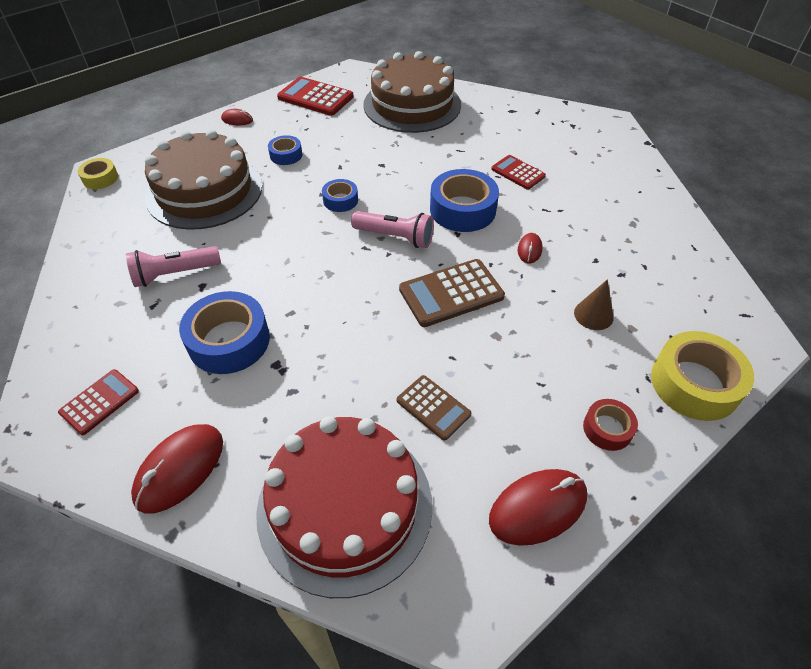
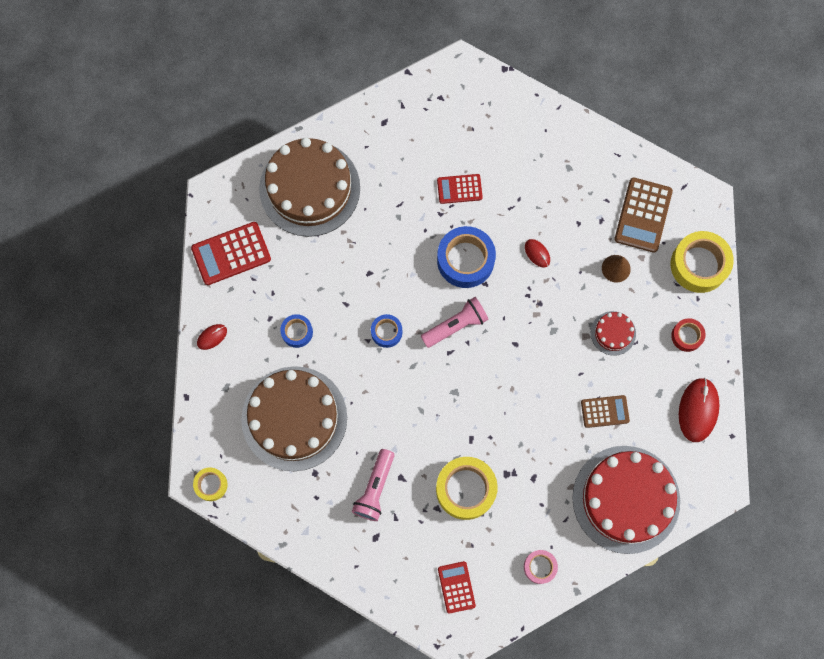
camera: 50 degrees left, 25 degrees up
red mouse [131,424,223,514] -> pink tape [524,550,558,584]
blue tape [179,291,270,374] -> yellow tape [436,457,498,520]
brown calculator [399,259,505,327] -> brown calculator moved to [614,178,673,253]
none -> red cake [591,311,636,356]

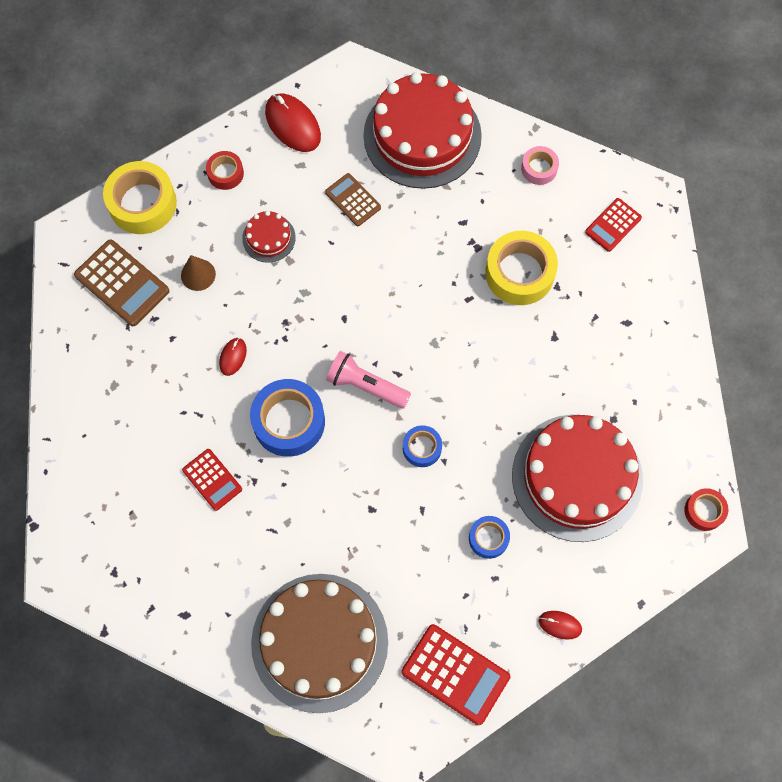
camera: 125 degrees left, 5 degrees down
yellow tape [193,467,228,501] -> red tape [684,488,728,531]
brown cake [241,366,347,471] -> red cake [512,415,643,542]
pink flashlight [352,449,394,521] -> none
brown calculator [614,178,673,253] -> brown calculator turned 60 degrees clockwise [74,239,169,326]
red mouse [679,378,720,442] -> red mouse turned 75 degrees clockwise [265,94,321,152]

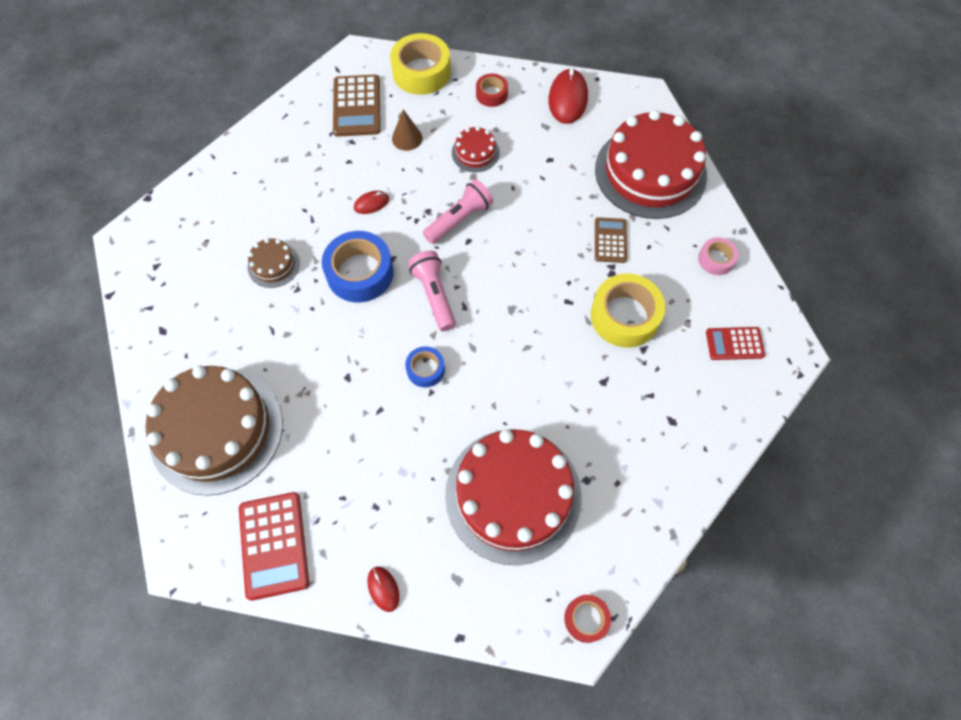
camera: 45 degrees right, 5 degrees down
red calculator [182,449,242,511] -> brown cake [248,238,300,288]
brown calculator [325,173,381,226] -> brown calculator moved to [595,217,627,263]
blue tape [469,516,510,559] -> none
none -> pink flashlight [423,179,493,244]

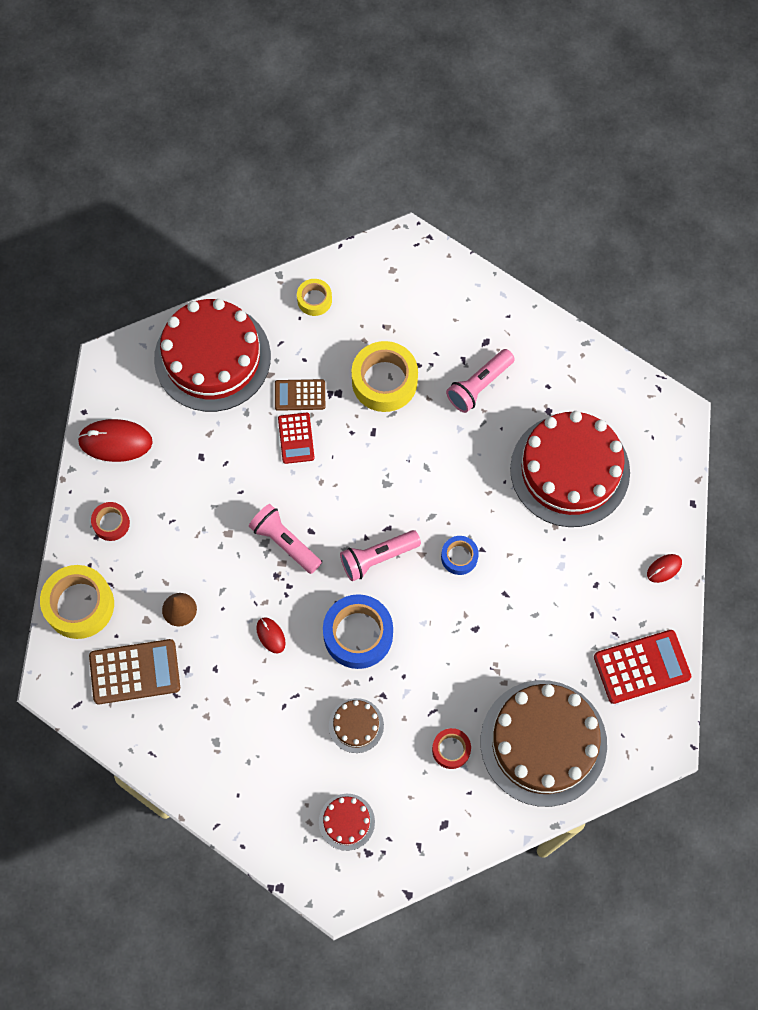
camera: 95 degrees left, 5 degrees up
red cake [452,126,500,172] -> red cake moved to [319,794,375,851]
red tape [564,595,611,643] -> red tape moved to [432,728,471,769]
pink tape [698,237,739,275] -> yellow tape [297,279,332,316]
red calculator [706,327,765,360] -> red calculator moved to [278,413,315,464]
none -> pink flashlight [446,349,515,413]

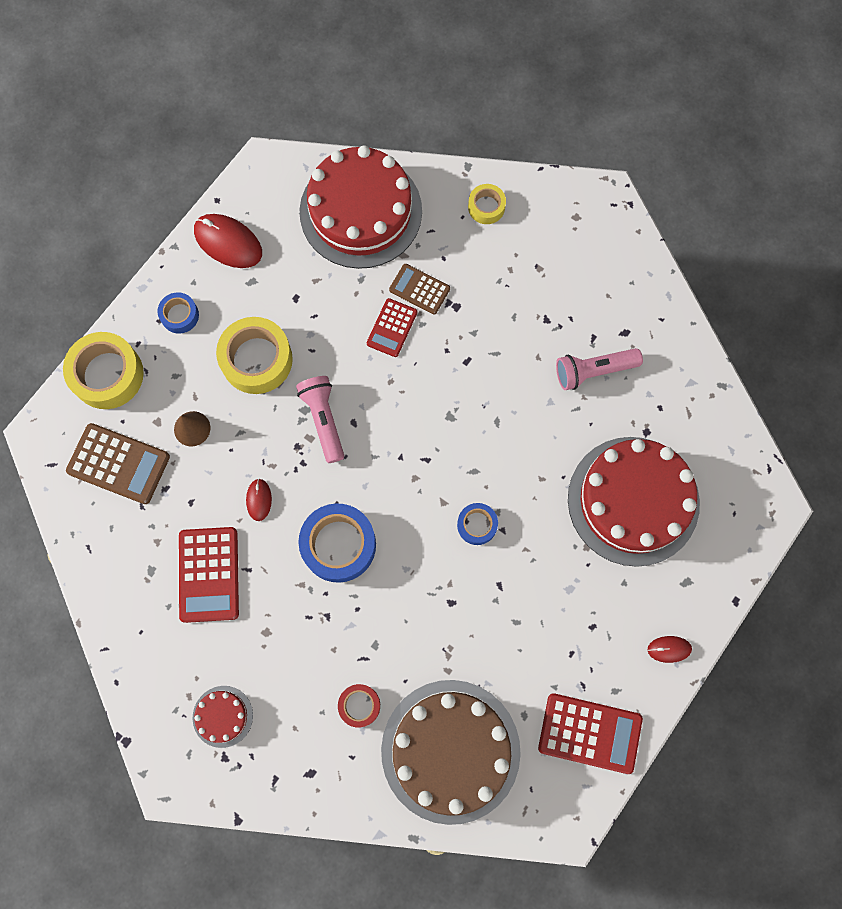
camera: 30 degrees right, 5 degrees up
red tape [91,502,130,541] -> blue tape [157,292,199,334]
brown cake [329,698,384,753] -> none
pink flashlight [340,530,421,581] -> none
yellow tape [352,341,418,412] -> yellow tape moved to [216,317,293,394]
none -> red calculator [179,527,239,623]

